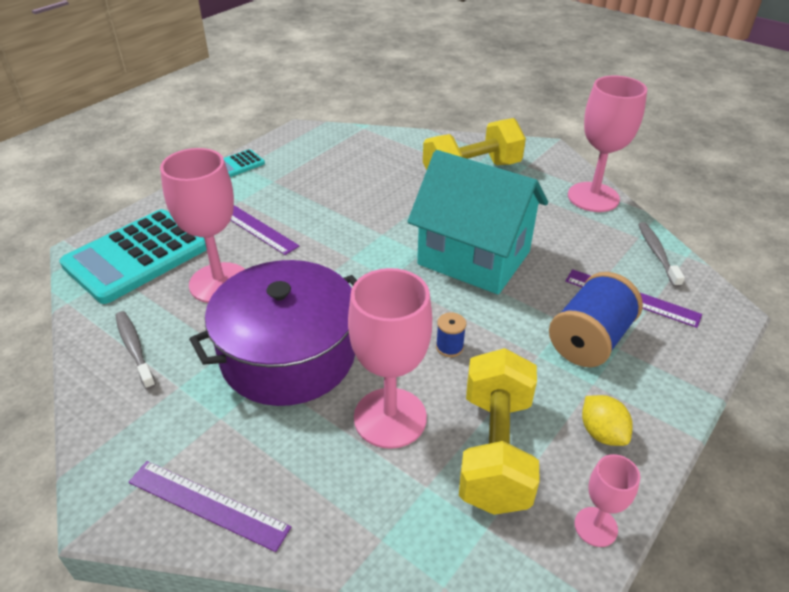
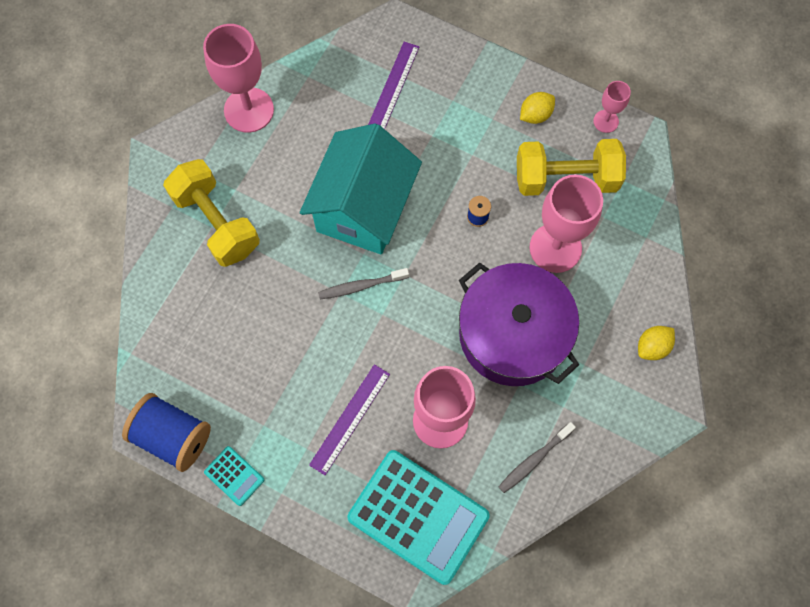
camera: 100 degrees left, 30 degrees up
purple ruler [129,461,291,552] -> yellow lemon [638,326,675,360]
blue spool [549,272,643,367] -> blue spool moved to [122,393,211,472]
grey toothbrush [638,222,685,288] -> grey toothbrush moved to [318,268,409,299]

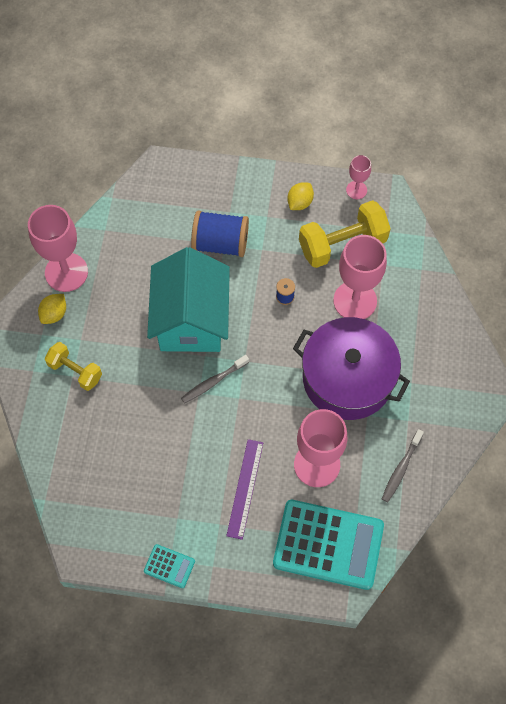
camera: 20 degrees left, 5 degrees down
blue spool [122,393,211,472] -> blue spool moved to [191,210,249,257]
yellow dumbbell [163,159,260,267] -> yellow dumbbell [45,342,102,391], size x0.61
purple ruler [368,42,419,129] -> none
yellow lemon [638,326,675,360] -> yellow lemon moved to [38,294,66,324]

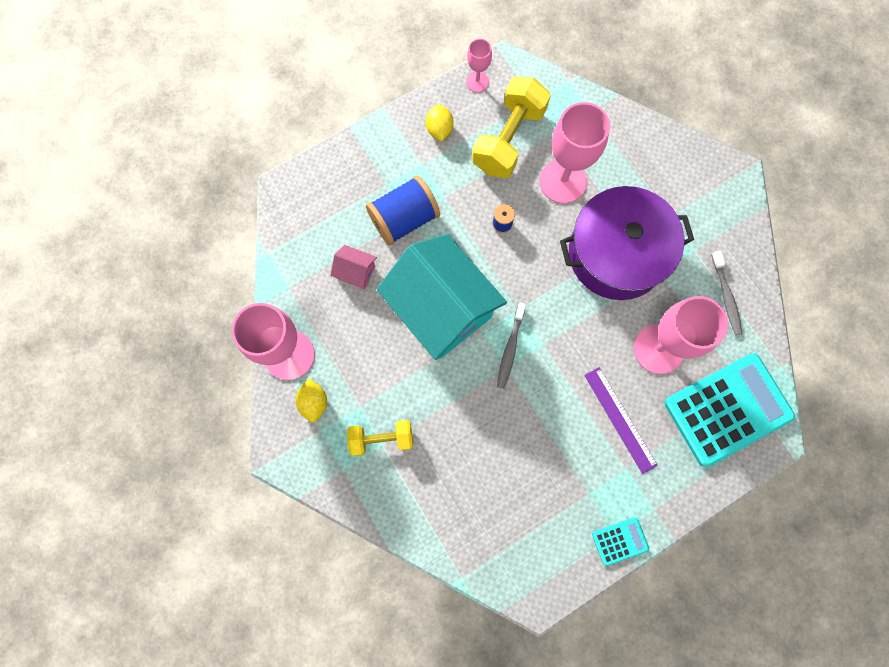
camera: 40 degrees left, 10 degrees up
none -> pink house [330,245,377,290]

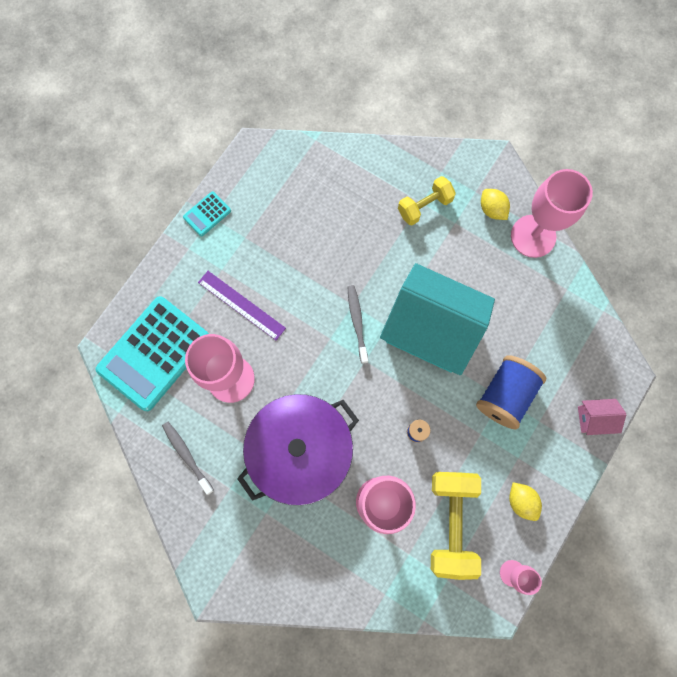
camera: 155 degrees right, 0 degrees up
pink house [330,245,377,290] -> pink house moved to [578,399,626,435]

